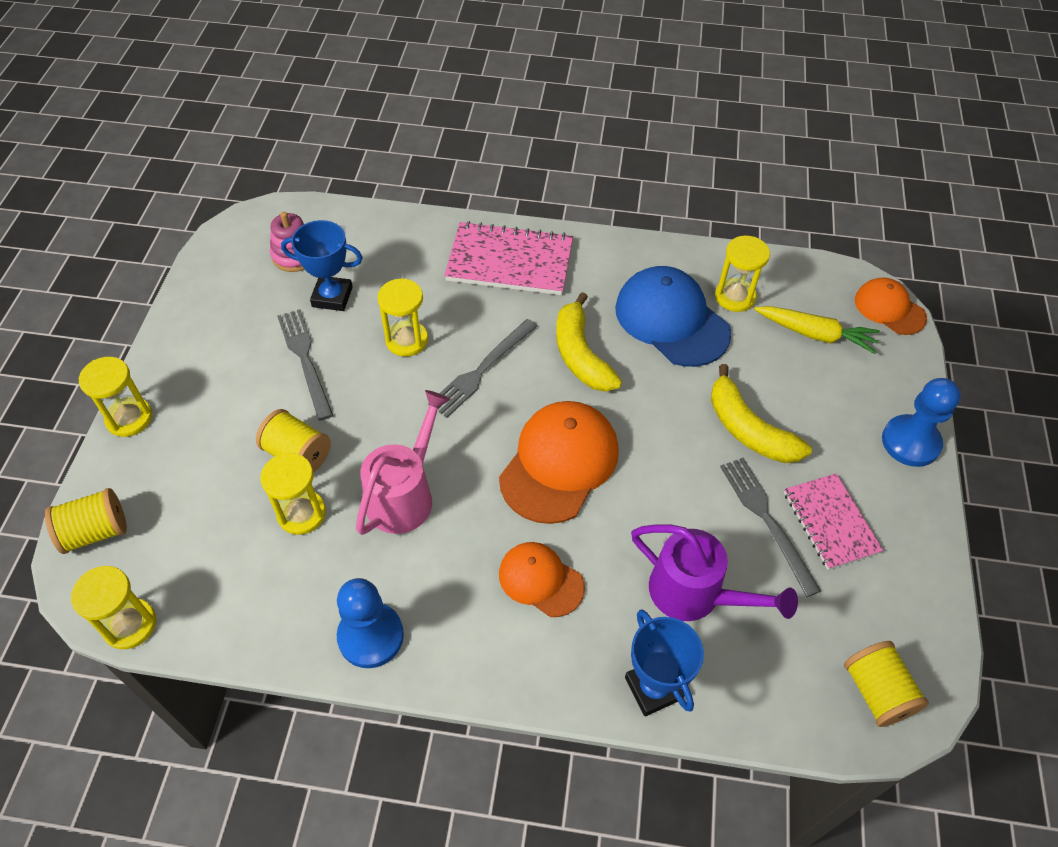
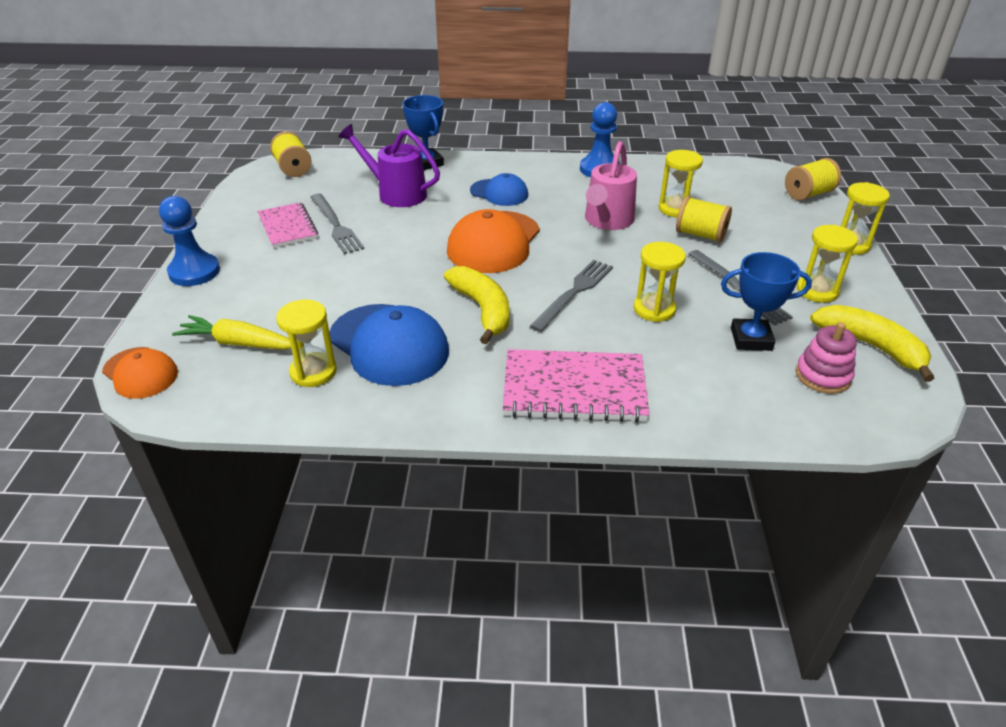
camera: 175 degrees right, 15 degrees down
yellow hourglass [71,566,156,649] -> yellow hourglass moved to [797,225,858,303]
orange cap [499,542,585,617] -> blue cap [470,173,528,206]
yellow banana [711,364,812,463] -> yellow banana moved to [810,305,934,382]

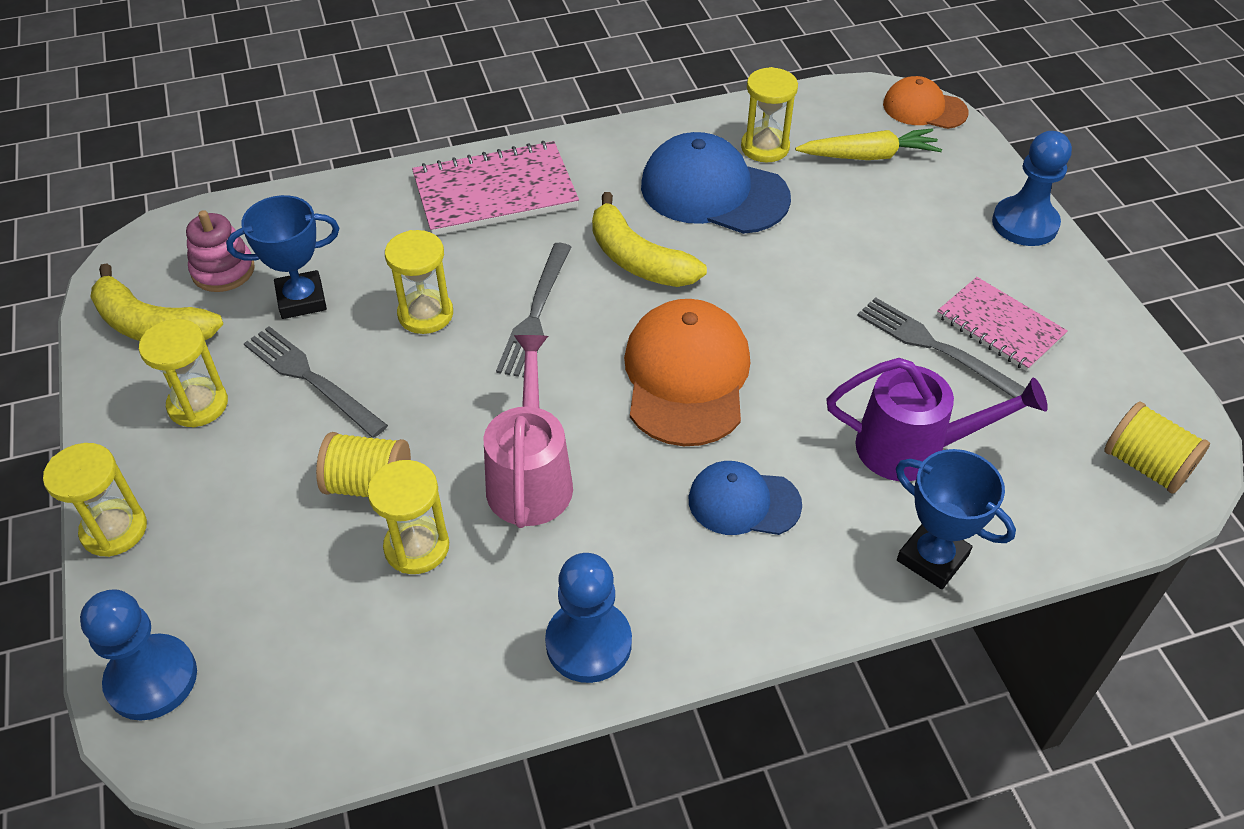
camera: 160 degrees right, 10 degrees up
yellow spool [785,158,841,201] -> blue pawn [80,589,197,721]

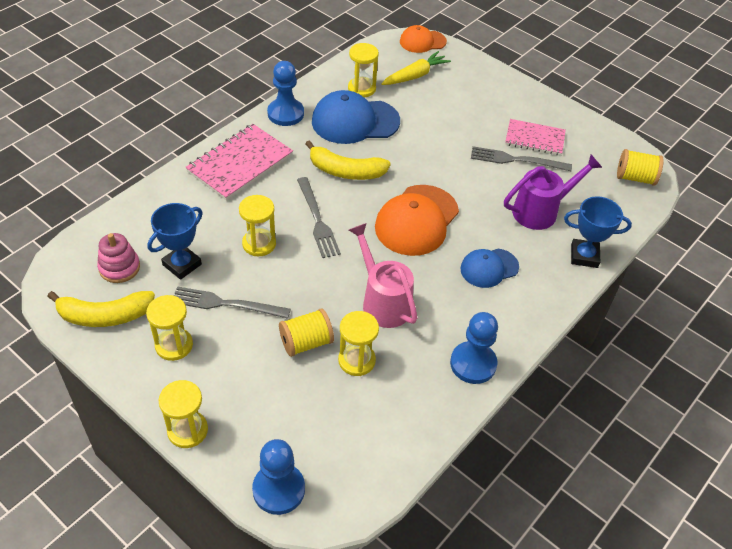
camera: 35 degrees left, 0 degrees up
orange cap [624,299,750,446] -> orange cap turned 120 degrees counterclockwise [375,185,459,256]
blue pawn [992,131,1072,246] -> blue pawn moved to [267,61,304,126]

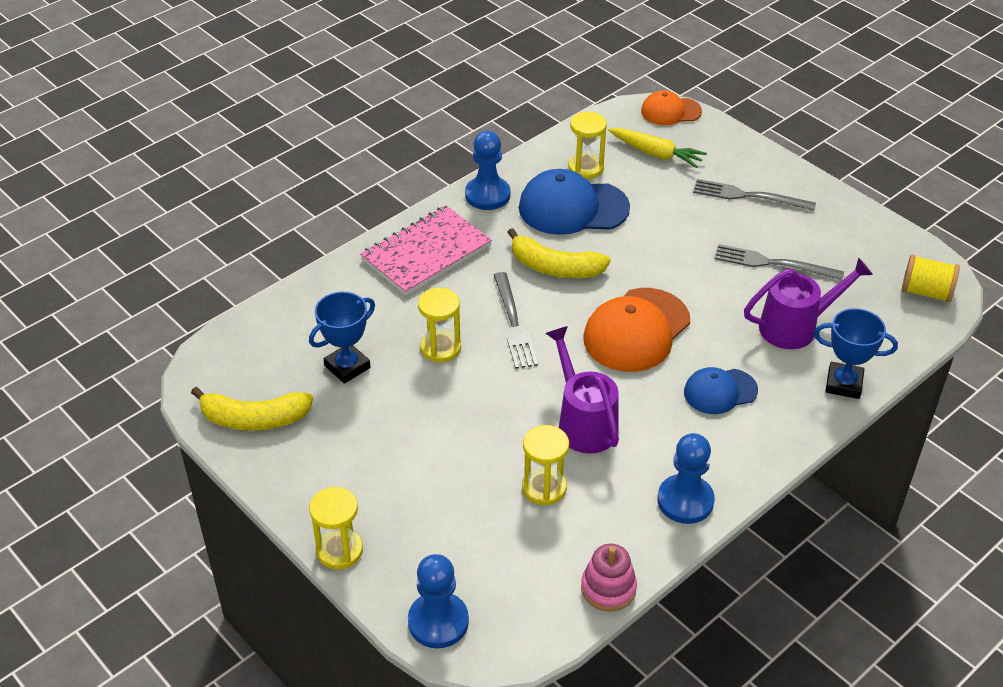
camera: 10 degrees right, 5 degrees down
pink stacking toy [97,233,140,283] -> pink stacking toy moved to [581,544,637,612]
yellow hourglass [146,295,193,361] -> none
grey fork [174,286,291,319] -> grey fork moved to [693,179,816,211]
yellow spool [279,308,334,357] -> none
pink watering can [349,223,417,328] -> purple watering can [545,326,619,454]
yellow carrot [381,51,451,85] -> yellow carrot turned 60 degrees clockwise [608,128,707,168]
pink notebook [505,119,566,156] -> none

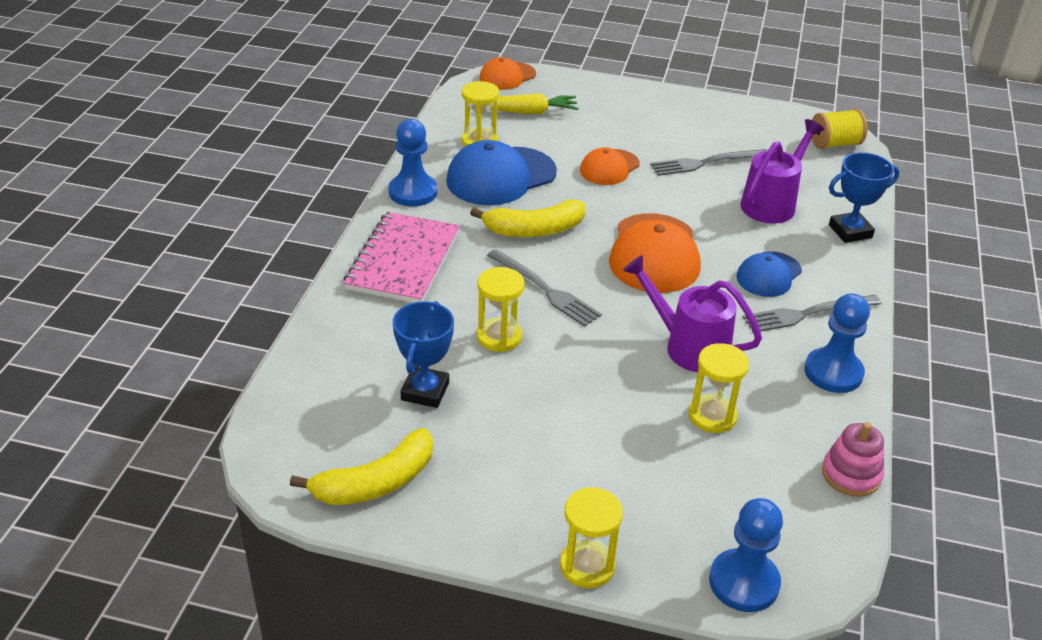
camera: 35 degrees left, 5 degrees down
grey fork [693,179,816,211] -> grey fork moved to [743,295,881,332]
none -> orange cap [580,147,640,185]

